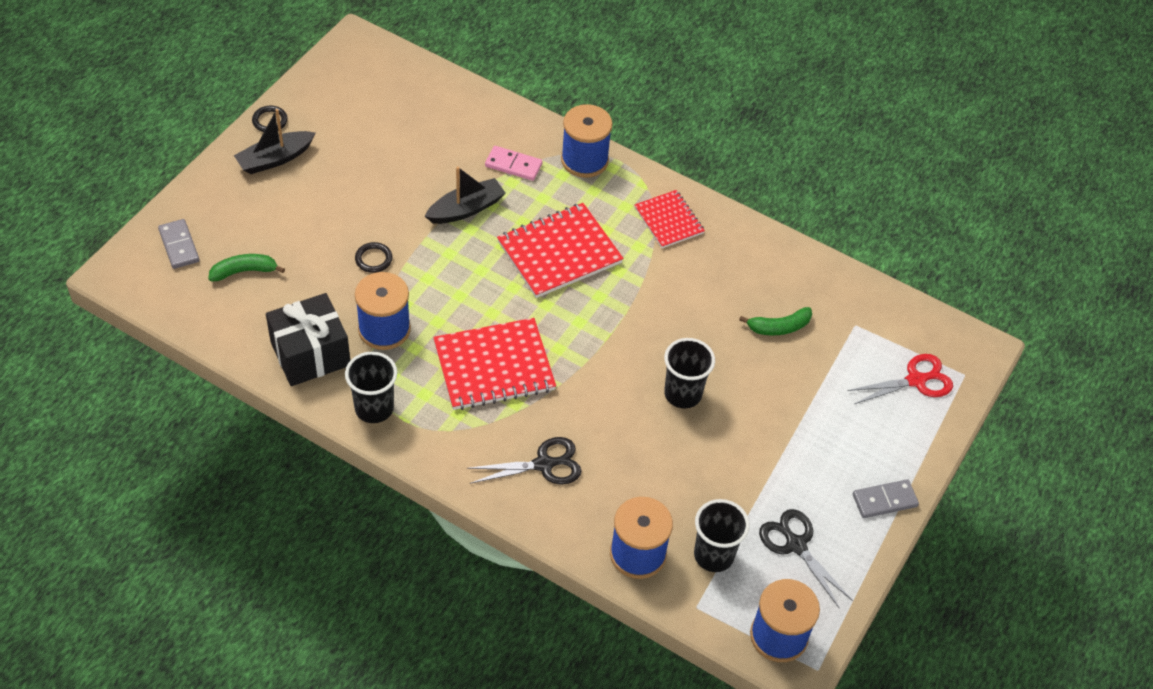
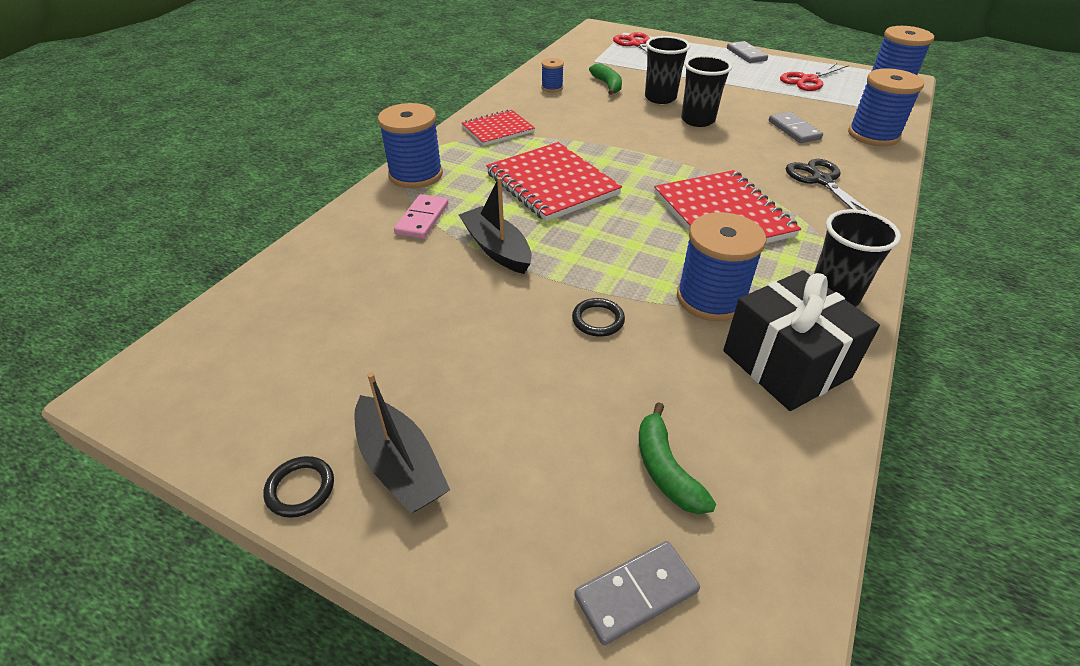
camera: 90 degrees left, 10 degrees down
black cup [694,499,750,572] -> black cup moved to [645,36,690,104]
black scissors [759,509,853,609] -> red scissors [780,63,849,91]
none -> blue spool [541,58,564,92]
none -> grey domino [769,112,823,143]

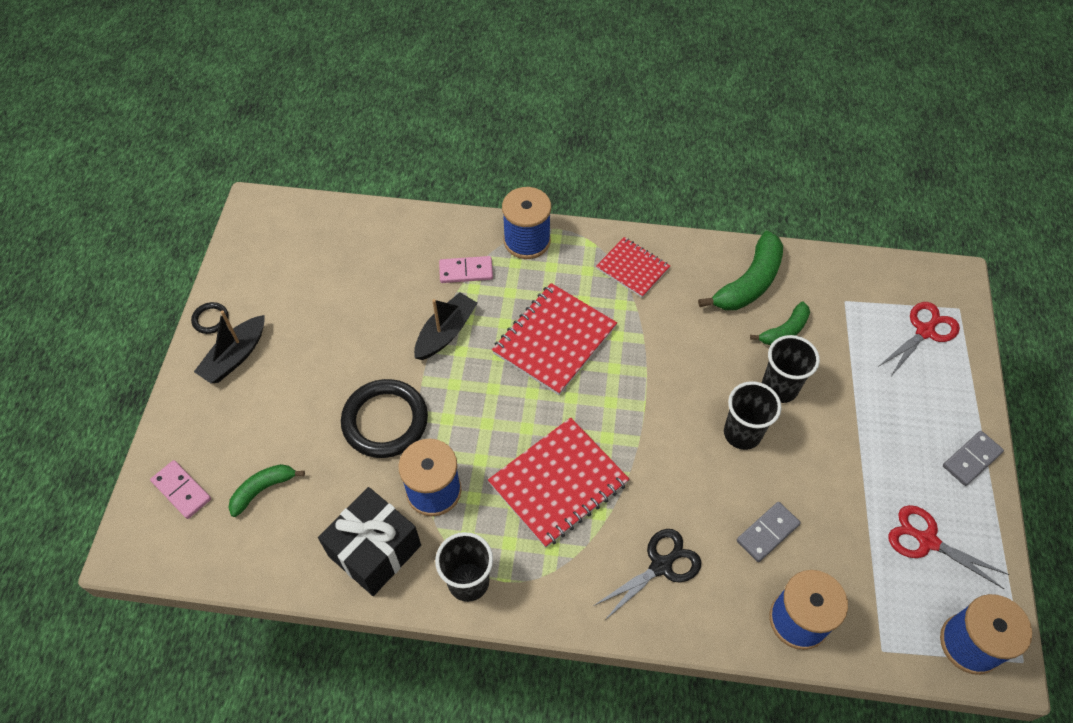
camera: 70 degrees right, 15 degrees up
blue spool [541,58,564,92] -> green banana [698,231,783,310]
black ring [572,298,625,337] -> black ring [341,379,428,458], size x2.21
grey domino [574,541,700,645] -> pink domino [150,460,211,519]

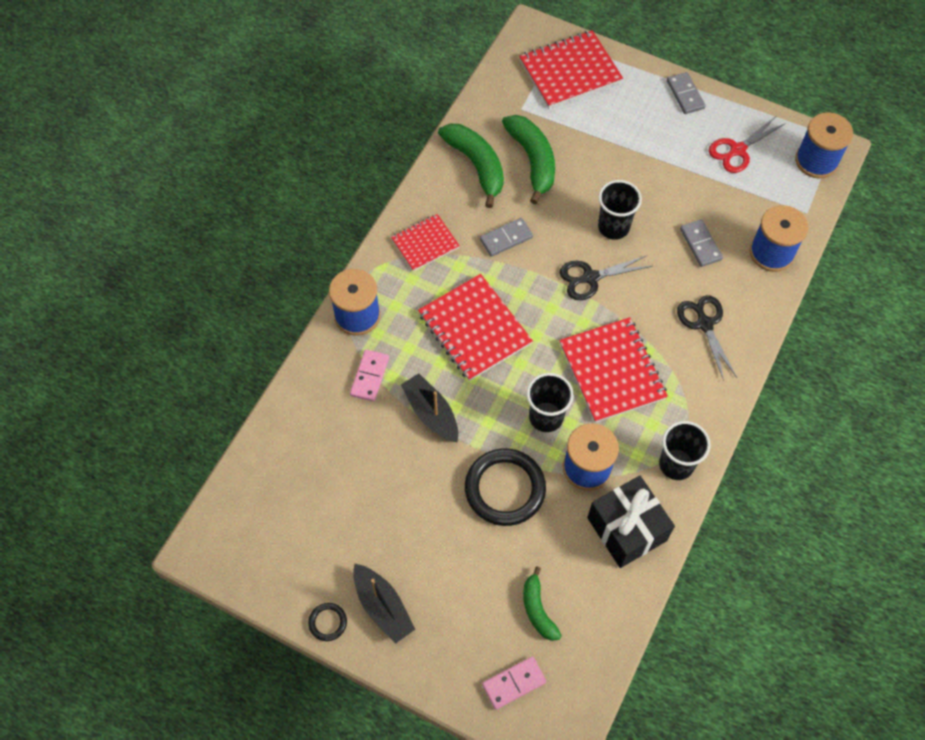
camera: 70 degrees left, 5 degrees up
green banana [750,302,810,345] -> green banana [502,115,555,204], size x1.69
black cup [762,335,820,403] -> black cup moved to [527,373,574,432]
red scissors [878,302,960,376] -> red notebook [519,30,623,108]
none -> grey domino [480,218,533,257]
none -> black scissors [560,255,652,300]

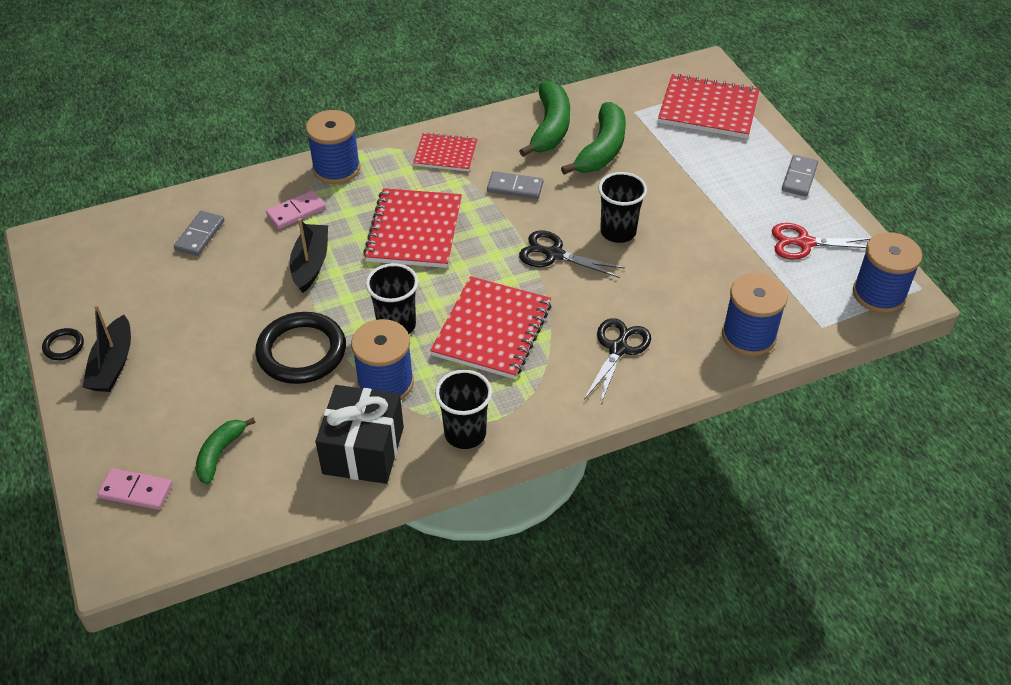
camera: 40 degrees right, 15 degrees down
grey domino [680,219,723,267] -> grey domino moved to [174,211,224,256]

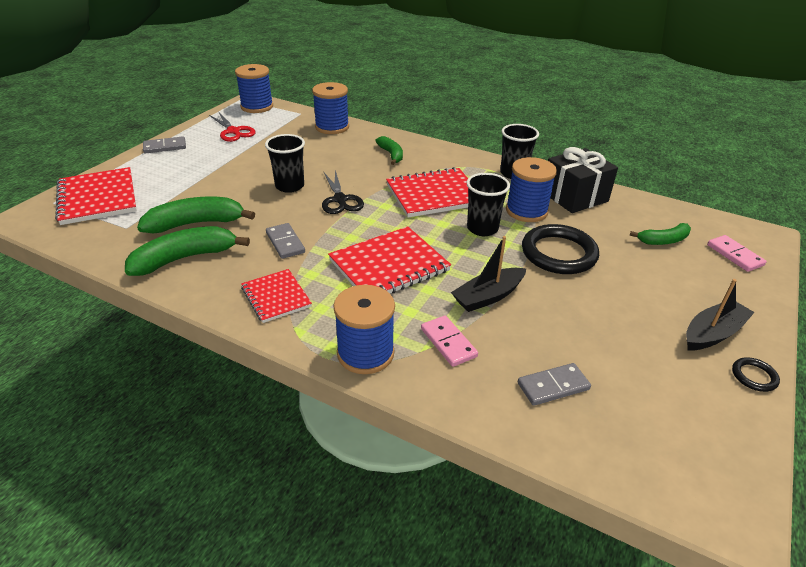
camera: 130 degrees left, 10 degrees down
pink domino [266,190,326,229] -> pink domino turned 45 degrees clockwise [421,315,478,367]
black scissors [584,318,651,406] -> green banana [375,136,403,165]

